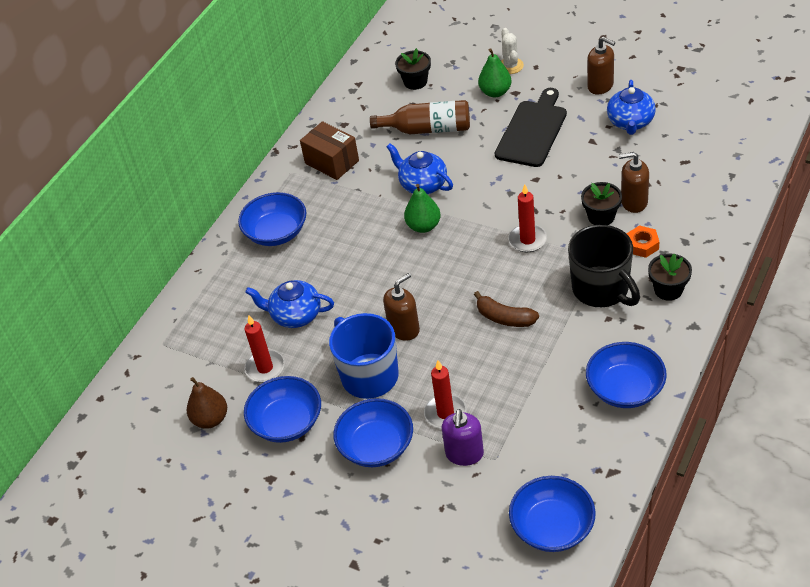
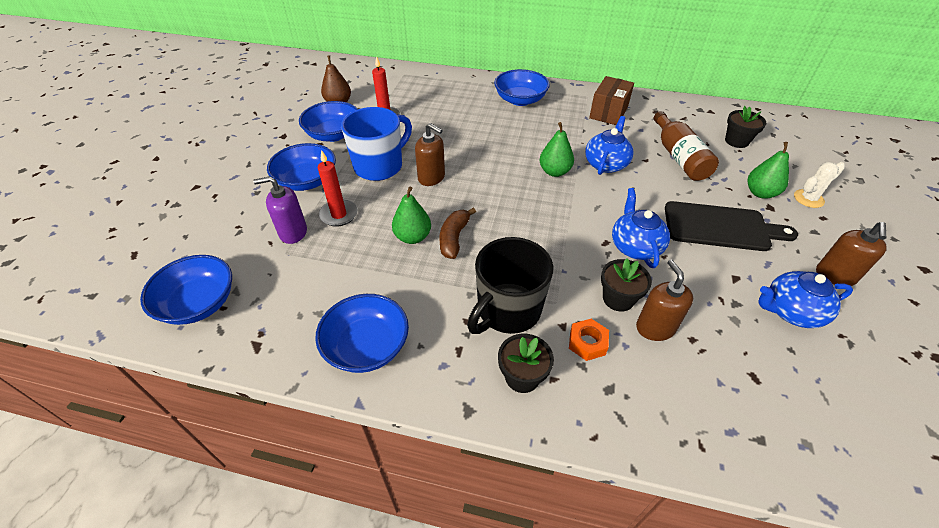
camera: 70 degrees right, 0 degrees up
blue teapot [245,280,334,328] -> blue teapot moved to [612,188,670,268]
red candle [508,184,547,252] -> none
none -> green pear [392,187,431,244]

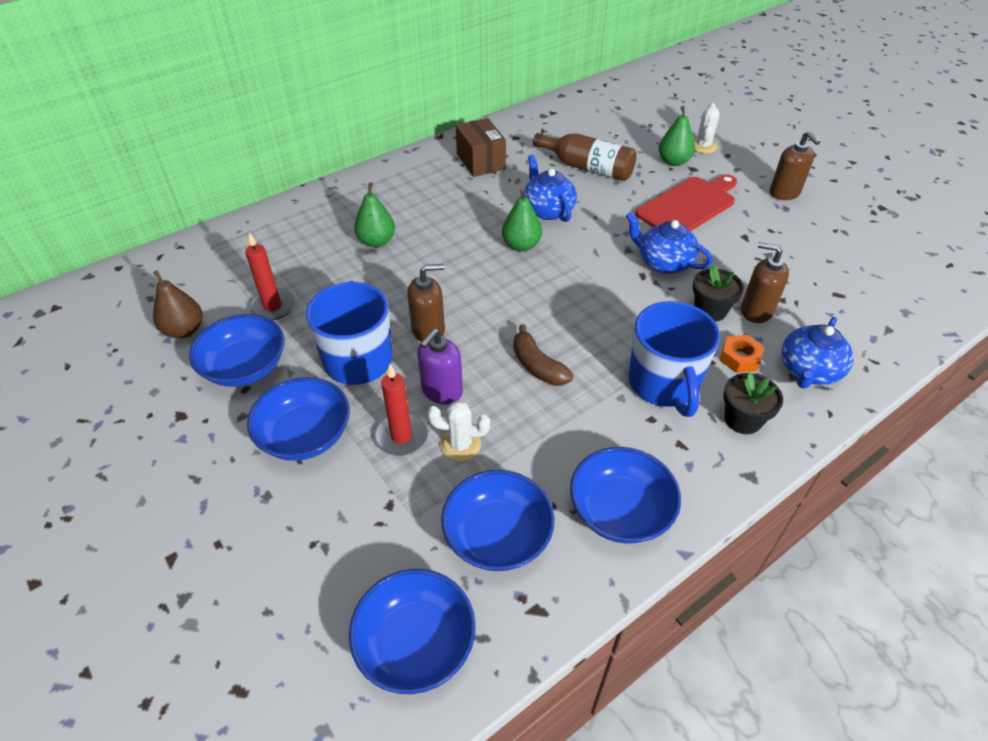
camera: 50 degrees left, 0 degrees up
purple soap dispenser [253,176,307,244] -> purple soap dispenser moved to [417,329,463,404]
green pear [392,187,431,244] -> green pear moved to [354,182,395,247]
black mug [467,237,554,334] -> blue mug [628,301,720,417]
blue bowl [494,69,550,106] -> blue bowl moved to [441,470,555,571]
black cutting board [665,201,798,251] -> red cutting board [635,174,737,231]
black flower pot [725,106,766,148] -> none
blue teapot [759,271,853,328] -> blue teapot moved to [781,317,854,388]
none -> white cactus [427,401,490,461]

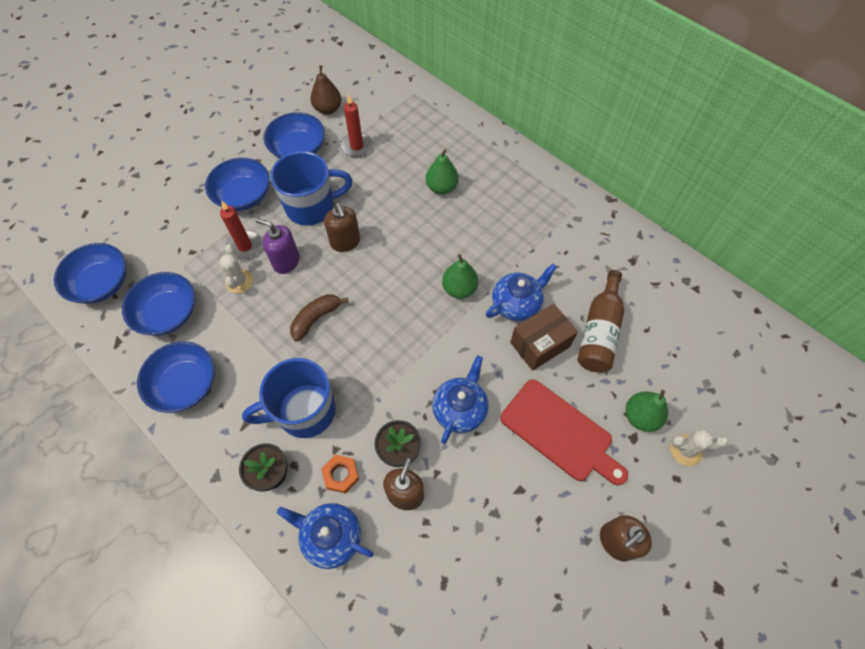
camera: 80 degrees right, 15 degrees up
brown box [456,118,506,177] -> brown box moved to [510,304,578,371]

